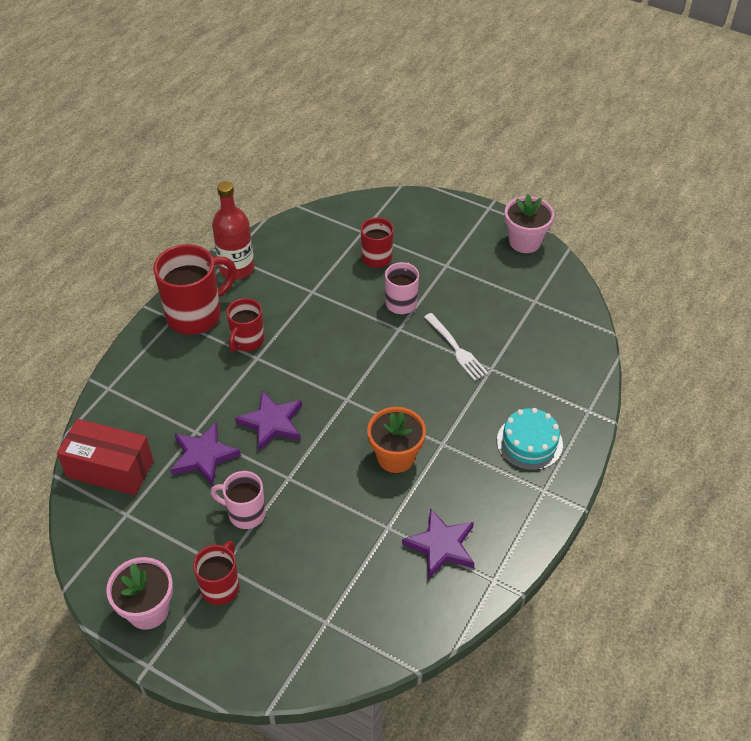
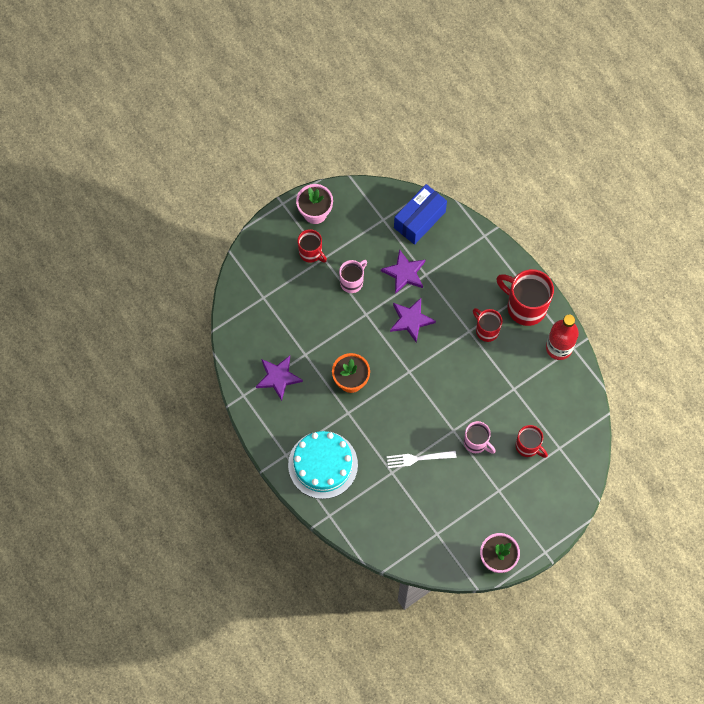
camera: 115 degrees right, 20 degrees up
red box [57,419,153,495] -> blue box [394,184,447,245]
red mug [153,244,236,335] -> red mug turned 135 degrees clockwise [496,269,554,326]
turquoise cake [497,408,563,470] -> turquoise cake [288,431,358,499], size x1.55

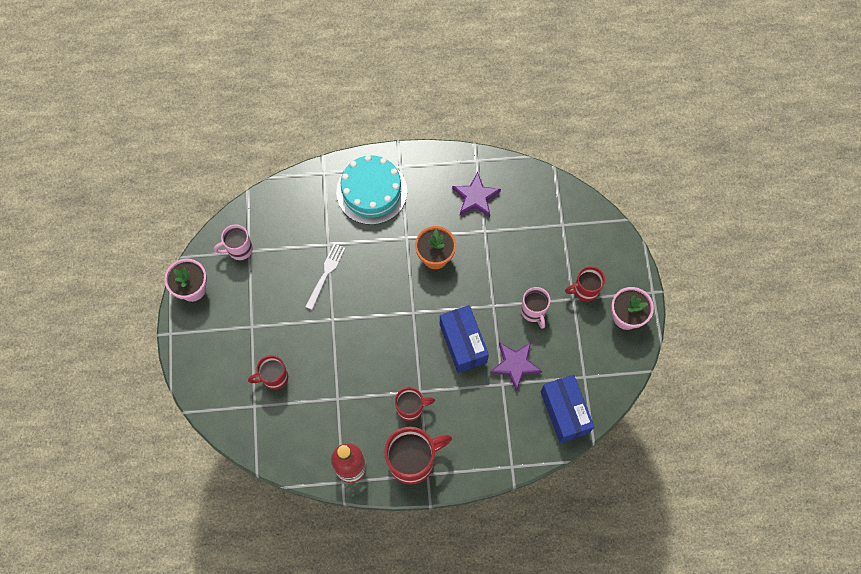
camera: 120 degrees right, 0 degrees up
purple star [390,298,436,342] -> blue box [440,305,489,373]
pink mug [464,421,496,454] -> pink mug moved to [214,225,253,260]

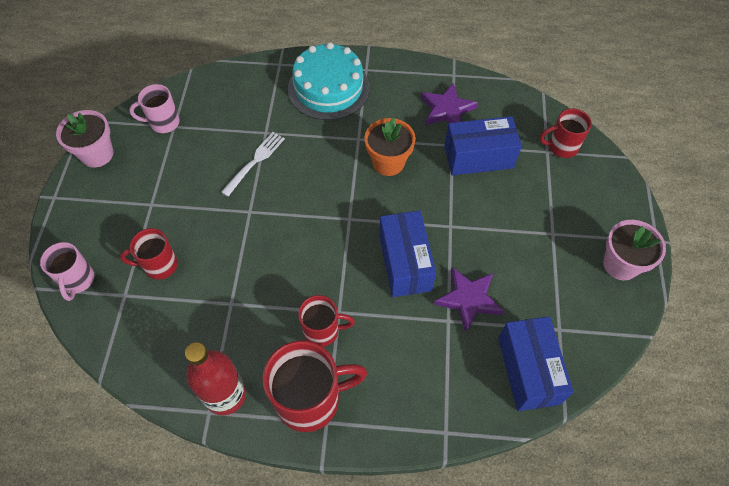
camera: 10 degrees right, 10 degrees down
pink mug [521,287,551,329] -> pink mug moved to [40,242,94,301]
red mug [565,266,605,302] -> red mug moved to [540,109,592,158]
none -> blue box [444,116,522,175]

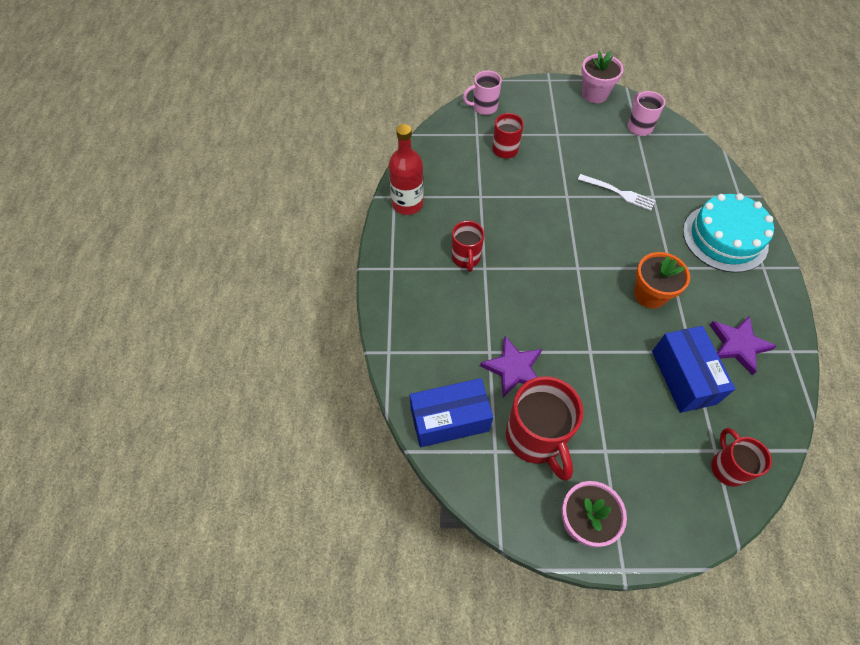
camera: 85 degrees right, 0 degrees up
red mug [262,340,367,432] -> red mug moved to [506,376,583,481]
blue box [379,211,436,297] -> none

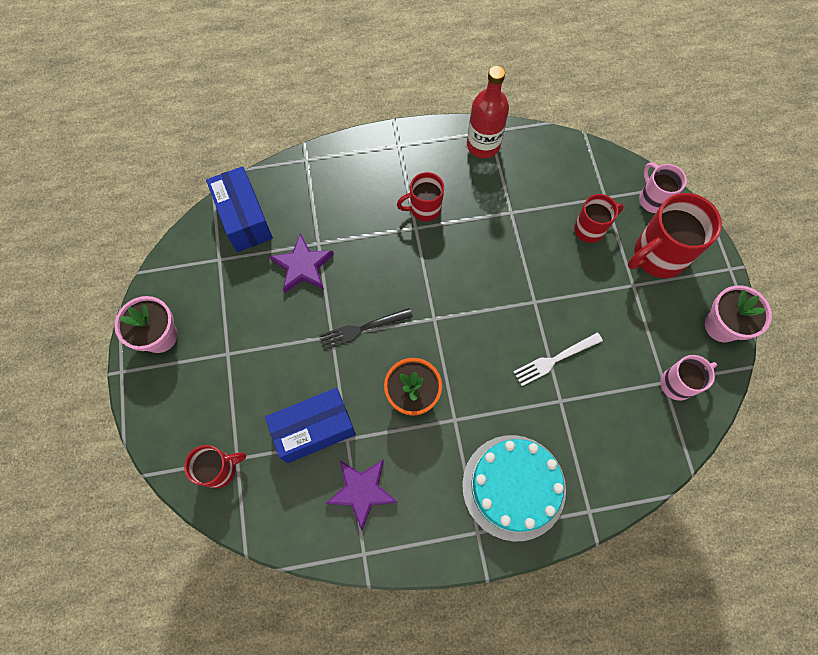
camera: 80 degrees right, 10 degrees up
red mug [506,376,583,481] -> red mug moved to [628,193,722,278]
white fork [578,174,656,211] -> white fork turned 45 degrees clockwise [513,333,603,386]
none -> black fork [319,308,413,350]

